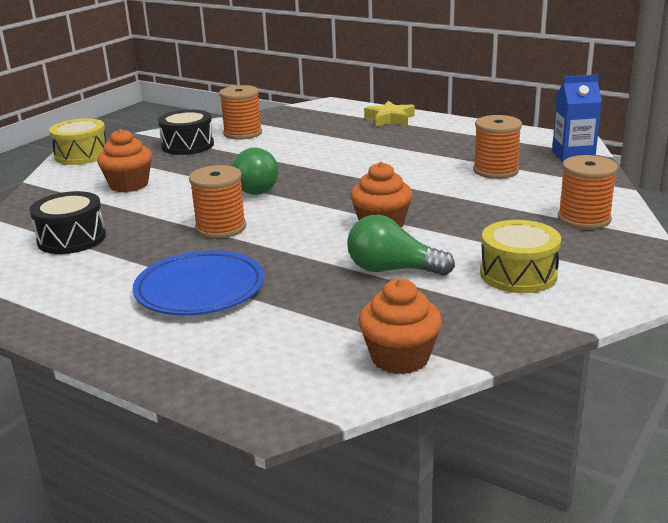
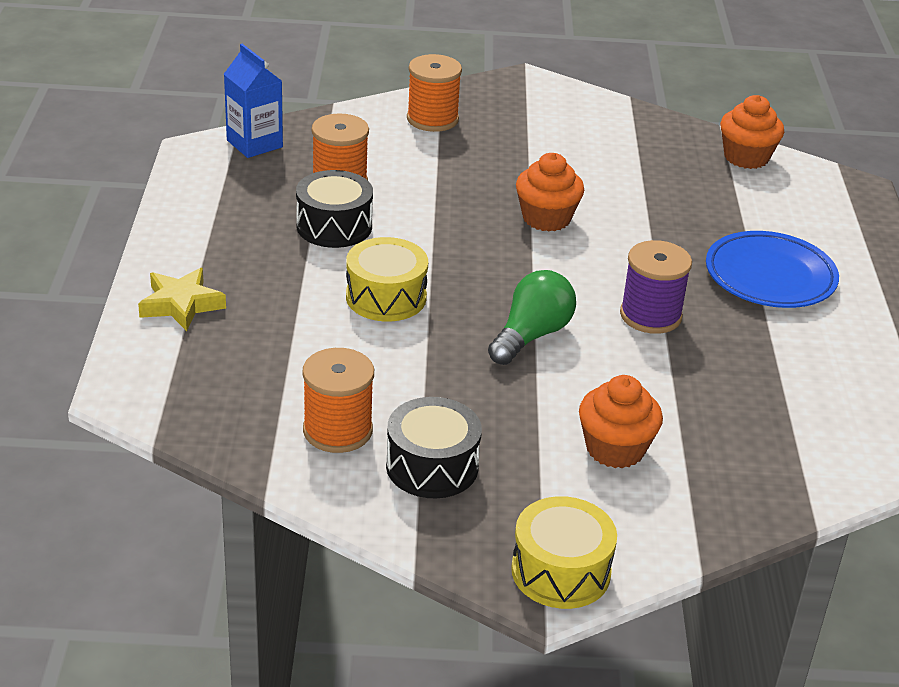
camera: 125 degrees left, 10 degrees up
black drum [30,191,106,254] -> black drum moved to [296,170,373,248]
orange spool [189,165,246,239] -> purple spool [620,240,692,334]
green light bulb [347,215,455,276] -> none
yellow drum [480,220,561,293] -> yellow drum moved to [346,237,428,321]

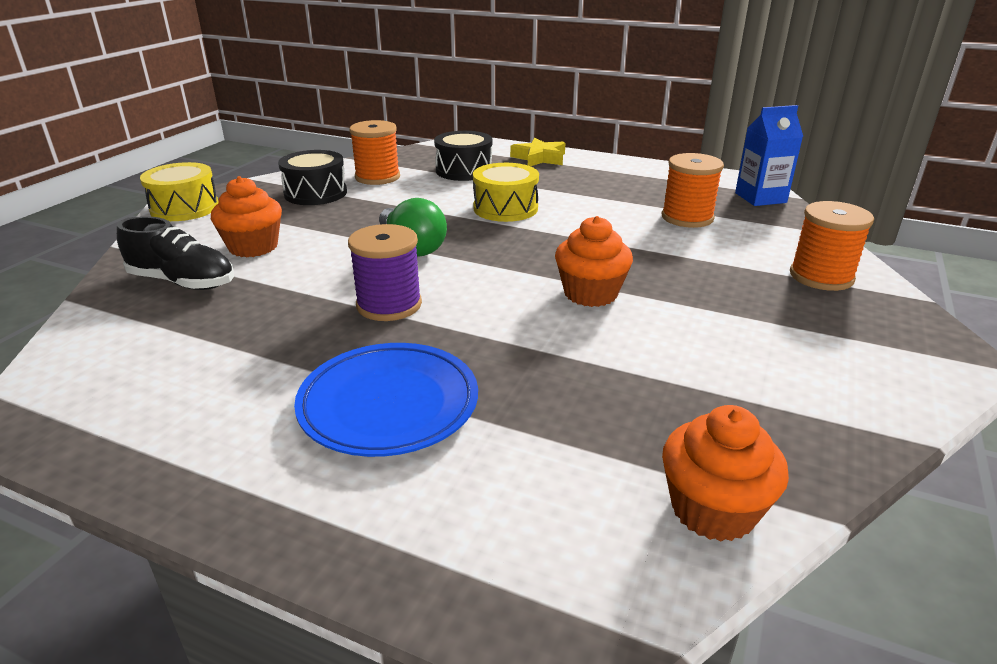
camera: 115 degrees right, 5 degrees down
black drum [296,170,373,248] -> black drum moved to [434,131,492,181]
none -> black shoe [117,216,234,290]

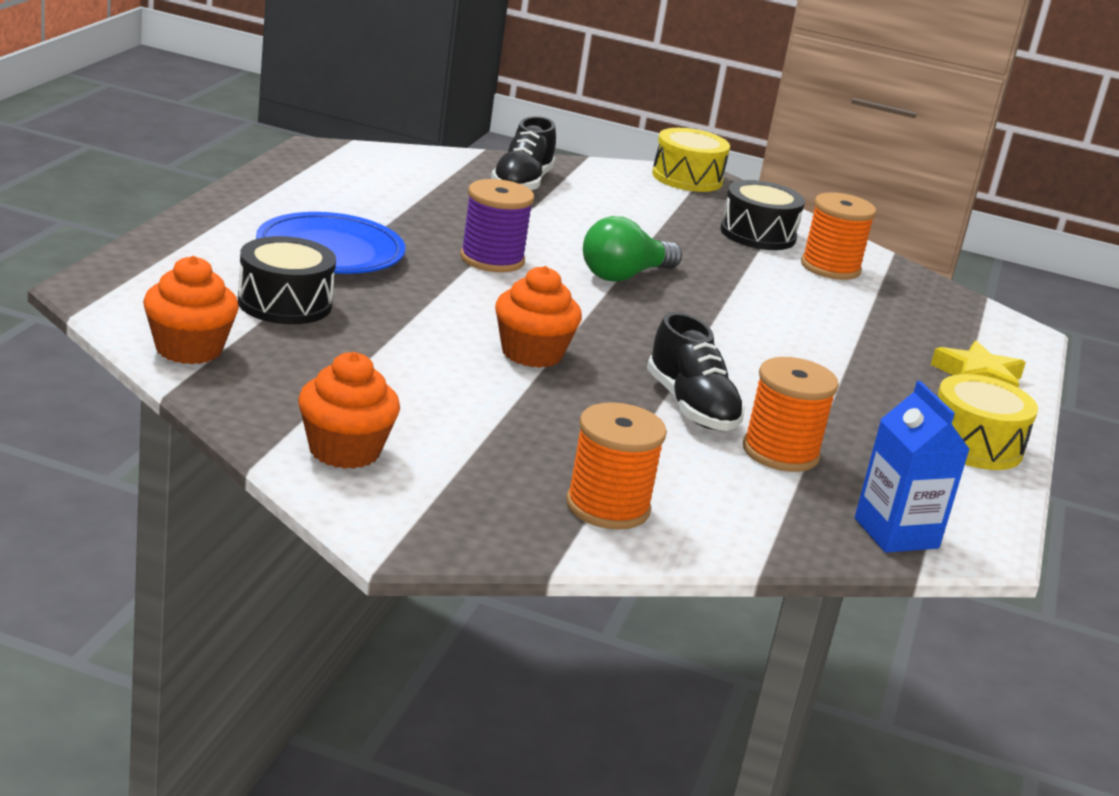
camera: 80 degrees right, 5 degrees down
orange cupcake [211,176,282,257] -> orange cupcake moved to [298,352,400,469]
black drum [434,131,492,181] -> black drum moved to [238,236,336,324]
yellow drum [473,163,539,222] -> yellow drum moved to [938,374,1038,470]
none -> black shoe [647,312,745,431]

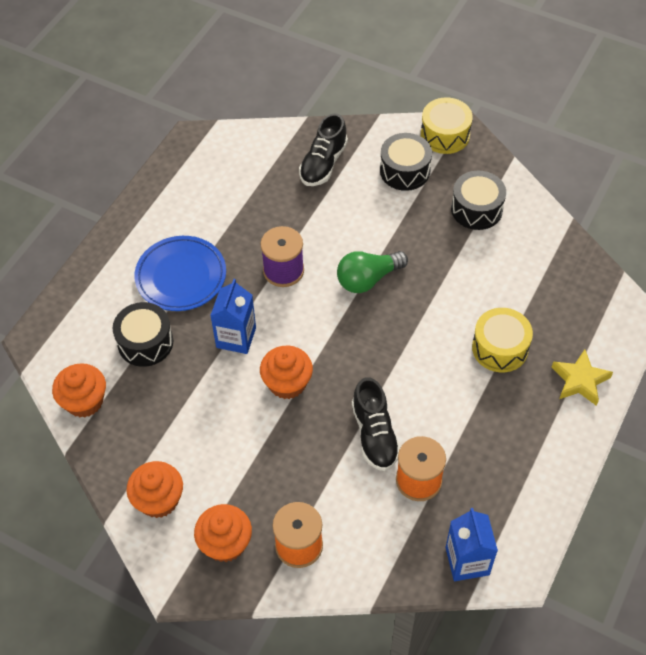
camera: 15 degrees right, 30 degrees up
orange spool [801,192,876,280] -> none
yellow drum [938,374,1038,470] -> yellow drum moved to [472,308,533,372]
none -> orange cupcake [194,504,252,562]
none -> blue carton [210,279,256,354]
none -> black drum [380,133,432,191]

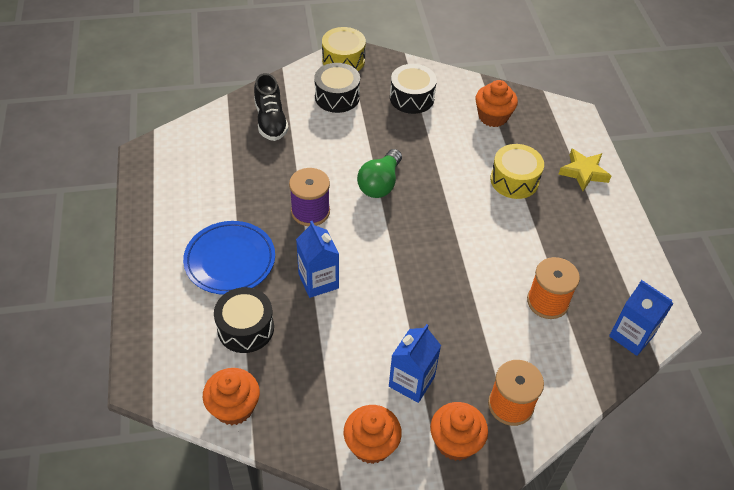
camera: 40 degrees left, 5 degrees down
orange cupcake [260,346,313,399] -> orange cupcake moved to [475,80,518,127]
black shoe [352,377,400,471] -> none
none -> blue carton [389,324,441,403]

